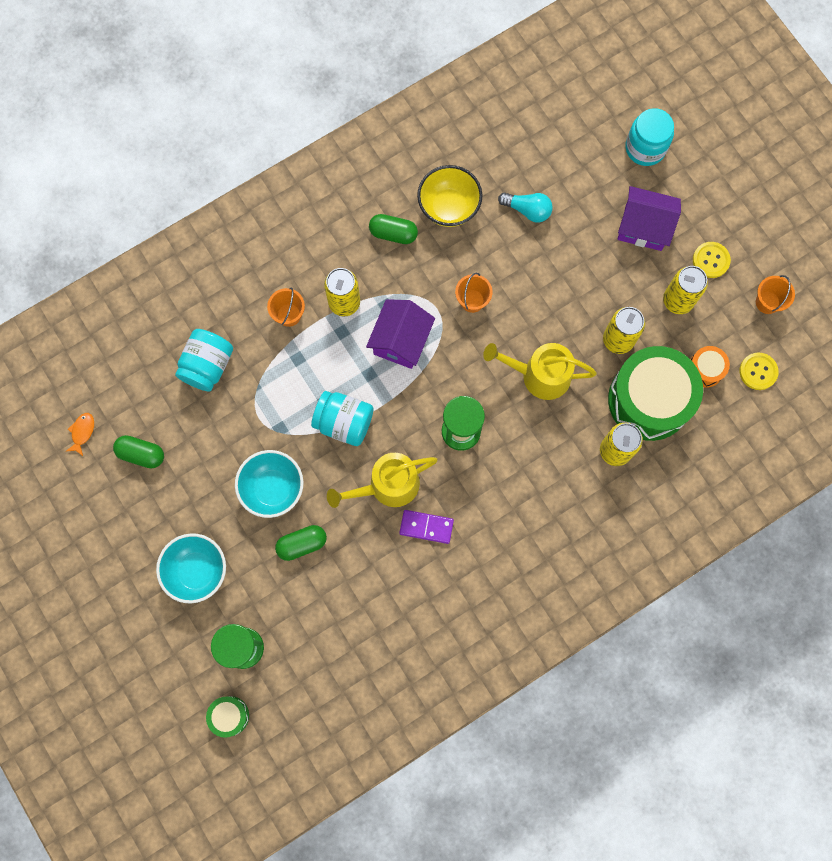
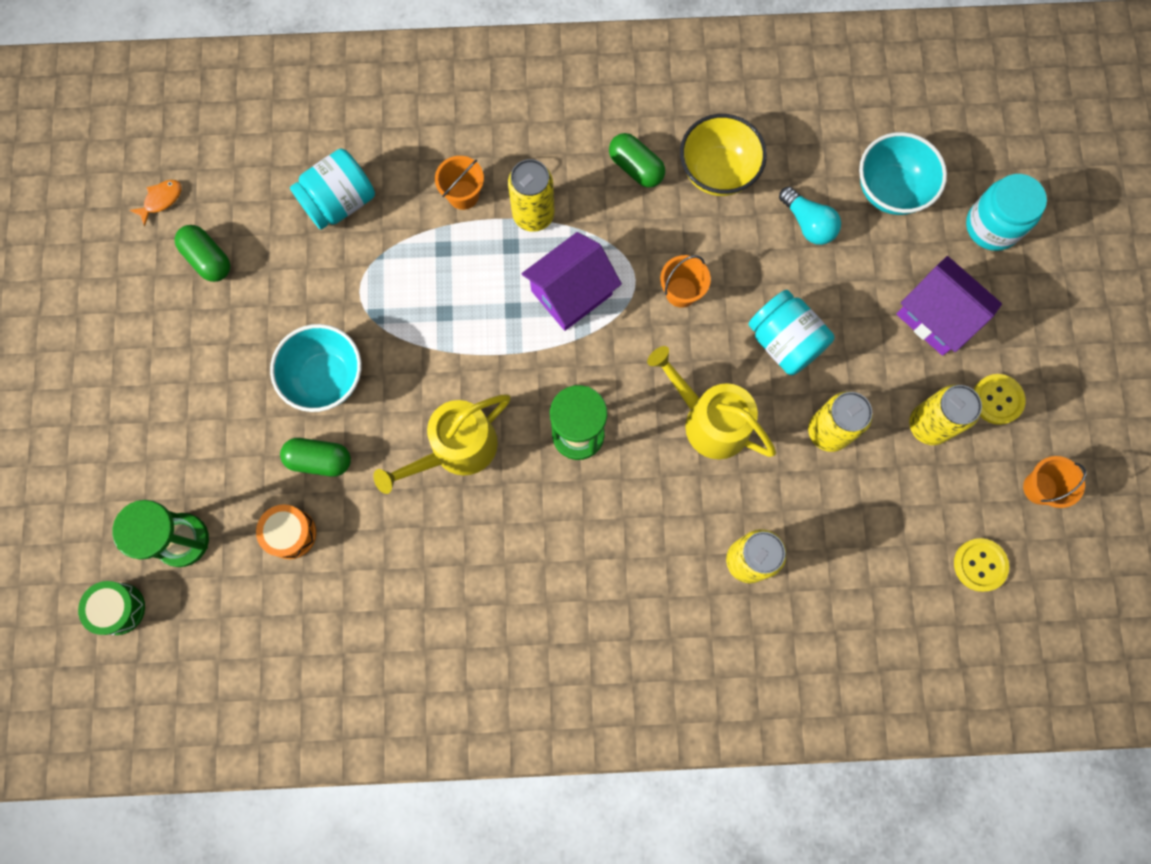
camera: 30 degrees right, 0 degrees up
turquoise bowl [156,533,226,603] -> turquoise bowl moved to [859,132,947,215]
turquoise jar [311,391,374,446] -> turquoise jar moved to [748,290,834,375]
yellow watering can [327,453,438,508] -> yellow watering can turned 45 degrees counterclockwise [373,394,510,494]
purple domino [399,510,454,544] -> none
green drum [608,346,703,441] -> none
orange drum [690,346,730,388] -> orange drum moved to [256,504,316,559]

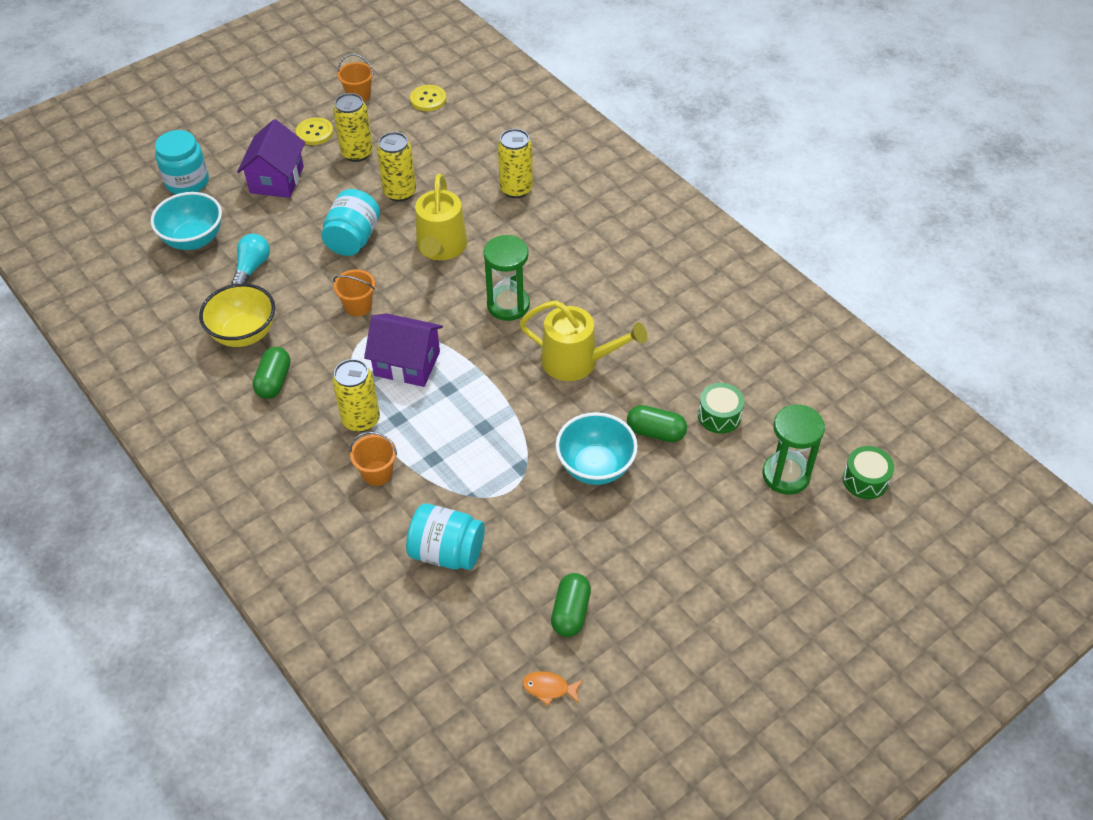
camera: 125 degrees left, 25 degrees down
orange drum [256,504,316,559] -> green drum [698,383,745,434]
green capsule [280,438,351,476] -> green capsule turned 45 degrees counterclockwise [627,405,687,442]

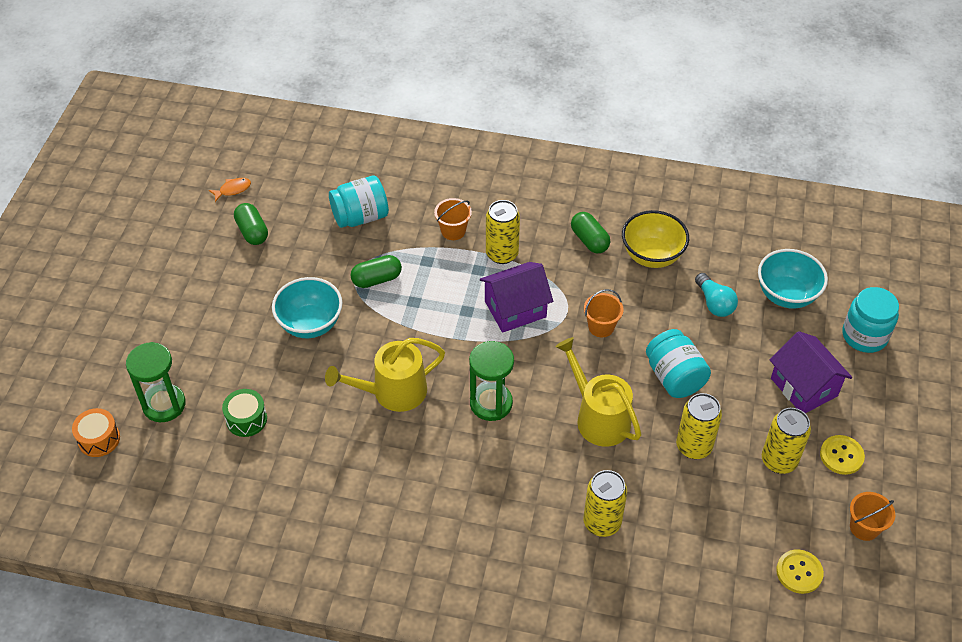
camera: 140 degrees right, 0 degrees up
green capsule [627,405,687,442] -> green capsule moved to [351,255,402,288]
green drum [843,446,894,499] -> orange drum [72,408,120,457]

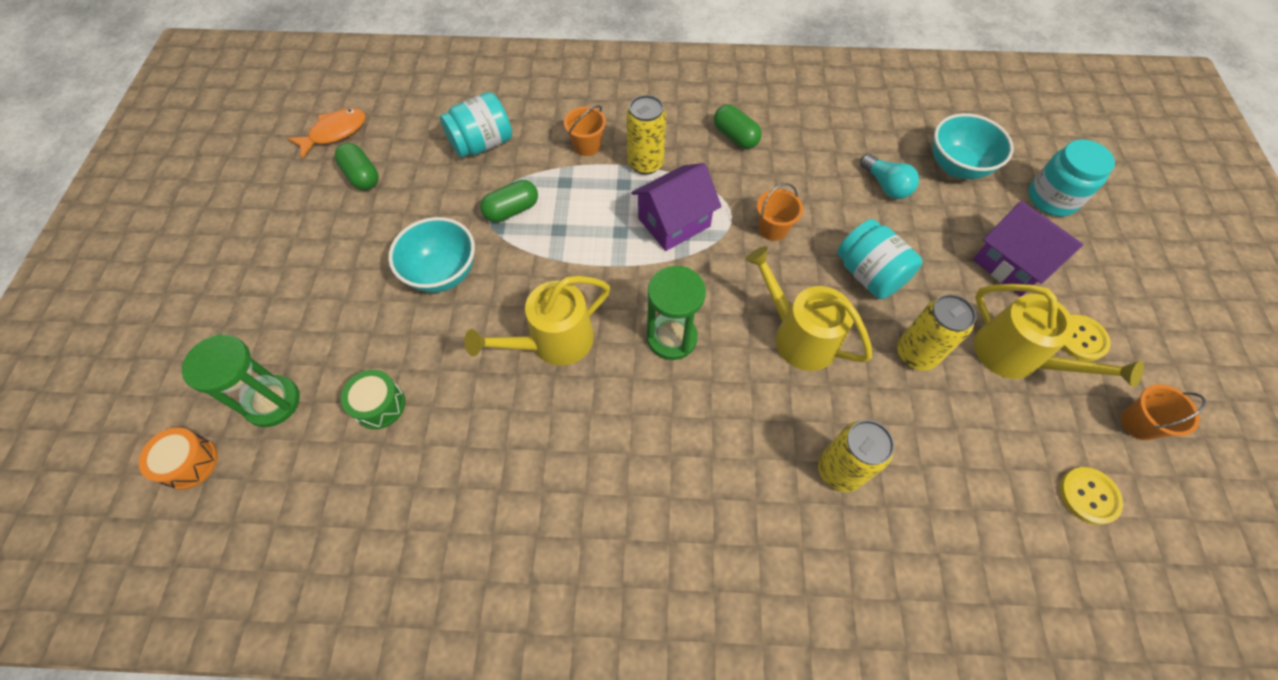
camera: 10 degrees left, 10 degrees up
orange fish [209,178,251,202] -> orange fish [287,108,366,159], size x1.63
yellow bowl [622,210,689,268] -> none
yellow can [762,408,811,474] -> yellow watering can [974,284,1144,388]

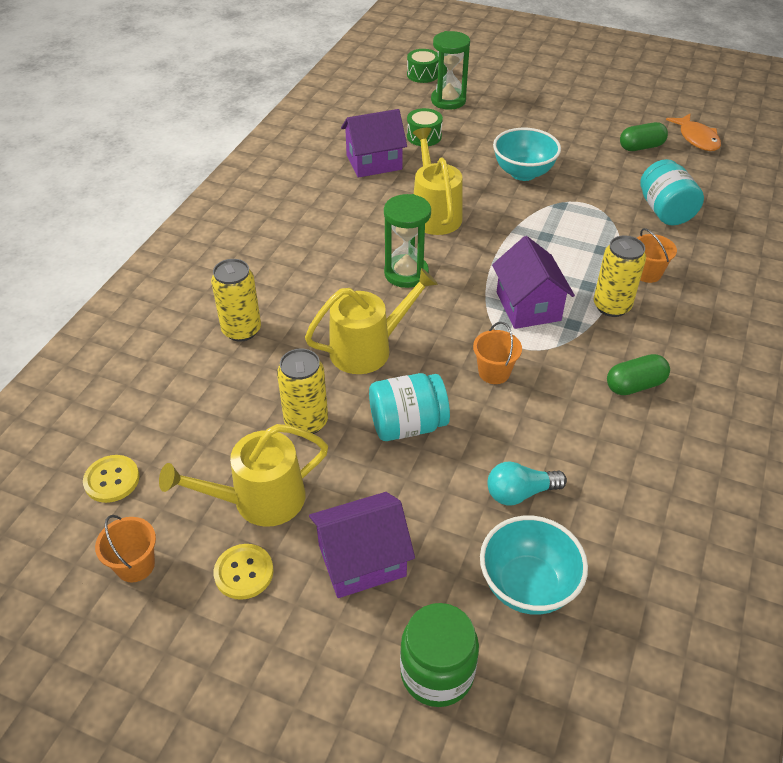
camera: 110 degrees right, 15 degrees down
orange drum [139,428,218,490] -> green drum [407,49,439,83]
green capsule [480,180,538,222] -> none
turquoise jar [1028,139,1115,216] -> green jar [400,603,479,707]
none -> purple house [341,109,407,178]

